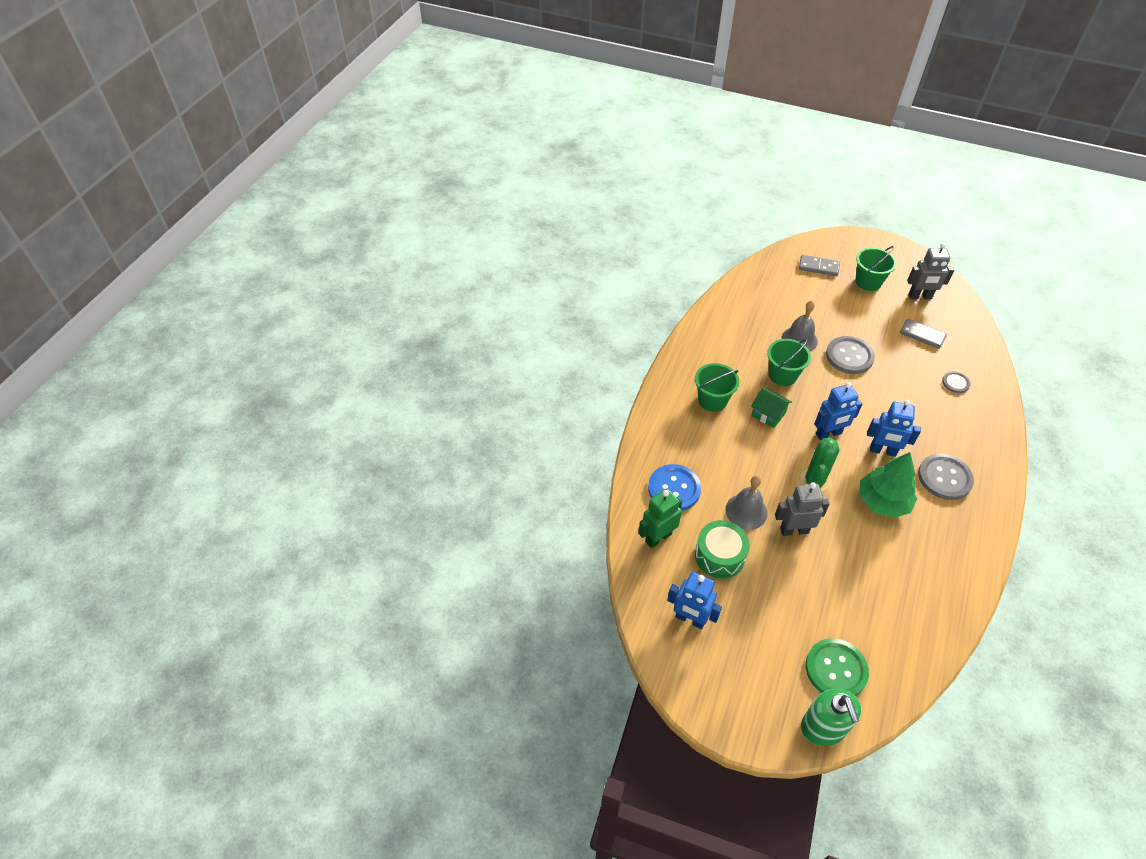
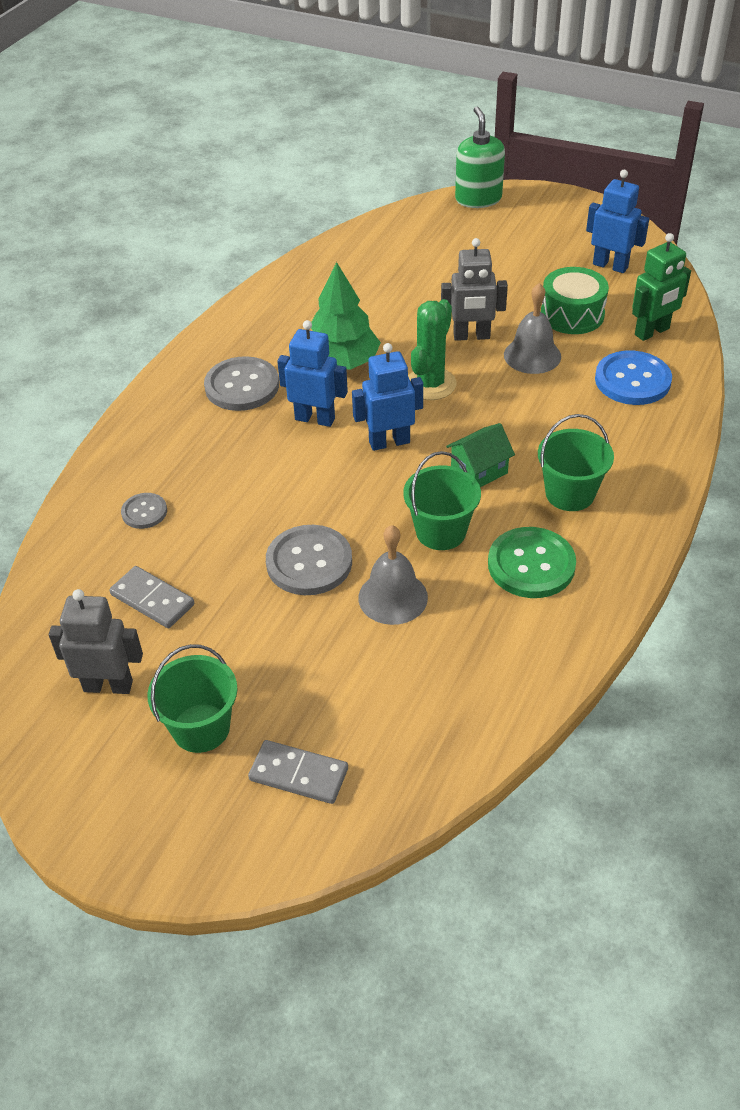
camera: 175 degrees left, 5 degrees down
green house [751,388,792,428] -> green house turned 75 degrees counterclockwise [446,423,515,487]
green button [806,638,869,696] -> green button moved to [488,527,576,598]

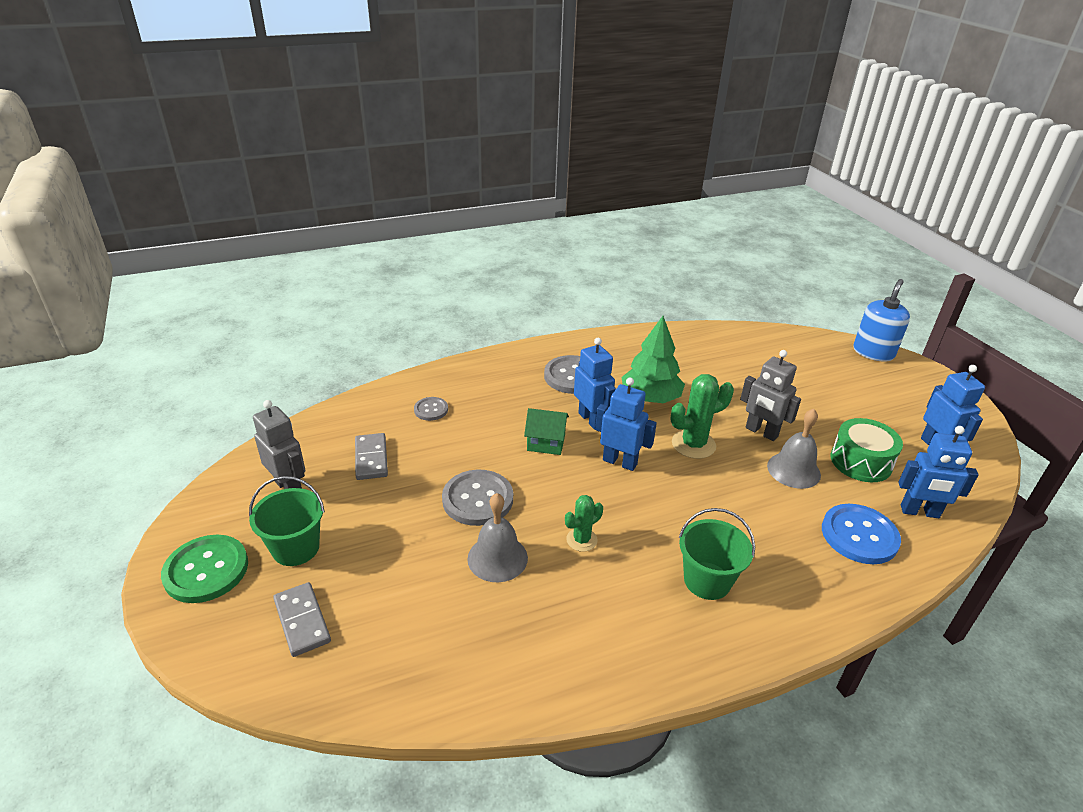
camera: 40 degrees right, 10 degrees down
green bucket [403,451,481,550] -> green cactus [565,495,603,552]
green house [446,423,515,487] -> green house moved to [524,408,569,455]
green soap dispenser [455,107,505,208] -> blue soap dispenser [853,279,910,362]
green button [488,527,576,598] -> green button moved to [161,535,248,603]
green robot [632,233,691,341] -> blue robot [898,426,979,518]

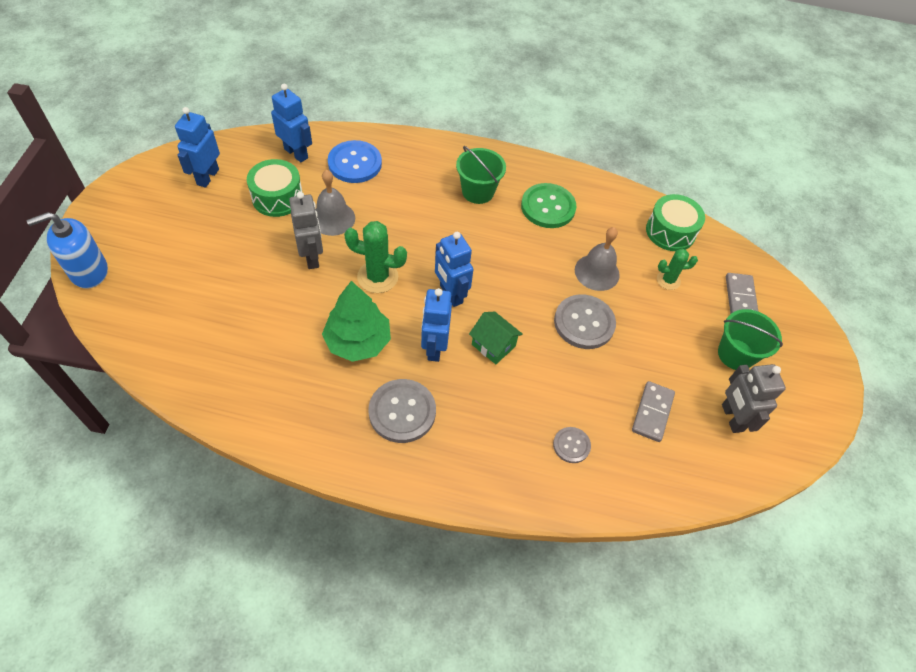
camera: 150 degrees left, 20 degrees up
green button [161,535,248,603] -> green button moved to [521,183,576,228]
green cactus [565,495,603,552] -> green cactus moved to [657,249,698,290]
none -> green drum [646,194,705,251]

